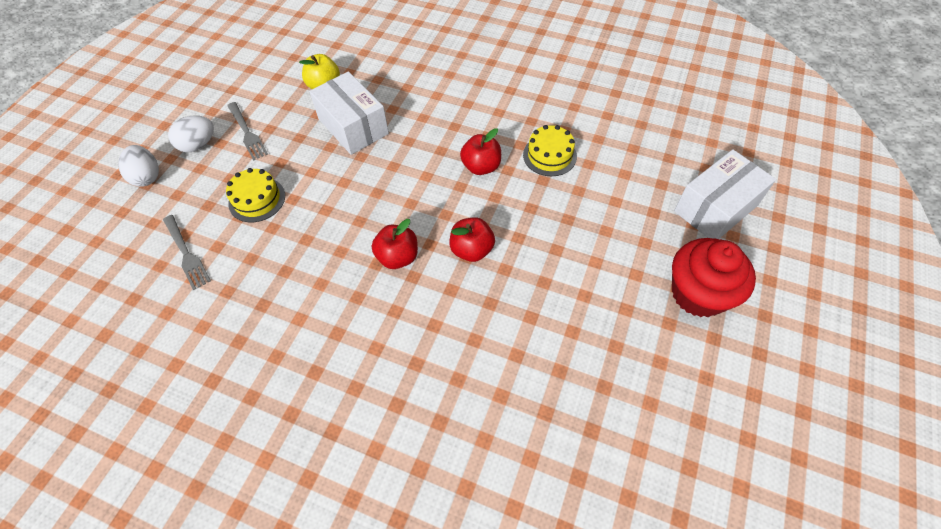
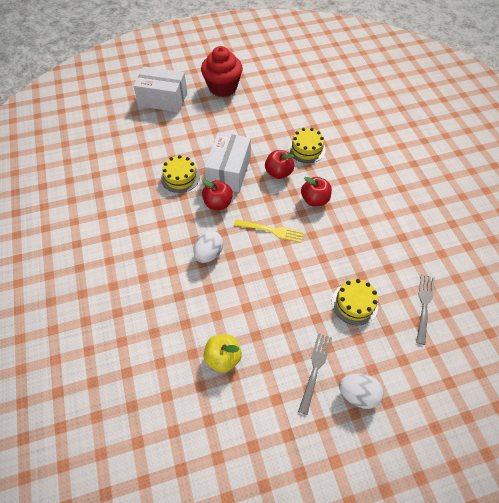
camera: 130 degrees left, 0 degrees up
white egg [118,145,159,187] -> white egg moved to [193,231,223,263]
white box [309,71,389,155] -> white box moved to [204,132,251,192]
none -> yellow fork [234,219,303,242]
none -> yellow cake [288,128,326,163]

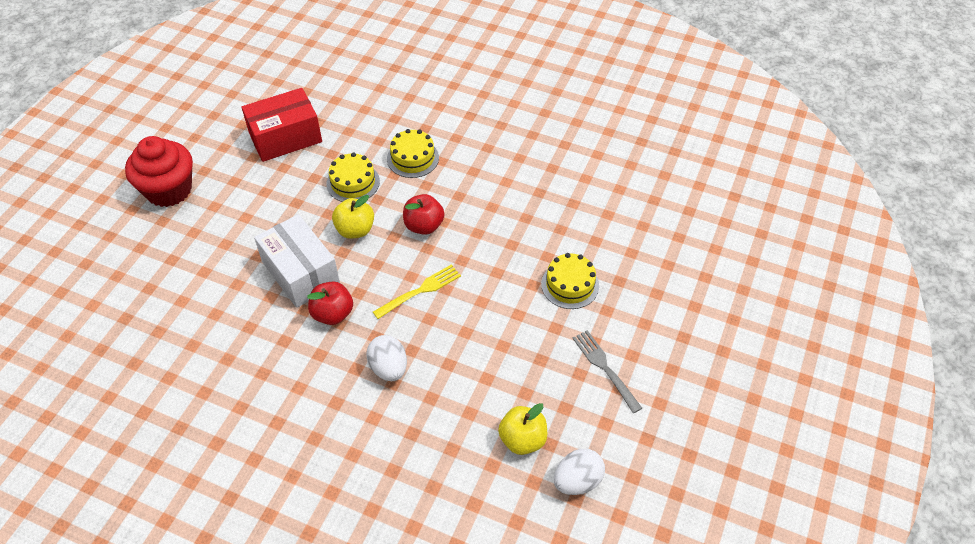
camera: 50 degrees left, 5 degrees down
white box [133,67,187,112] -> none
yellow cake [161,155,200,193] -> yellow cake moved to [387,129,439,178]
red apple [265,150,294,179] -> yellow apple [332,195,374,239]
white egg [339,373,384,409] -> white egg moved to [554,449,605,495]
grey fork [416,274,435,345] -> none
none -> red box [241,88,322,162]

